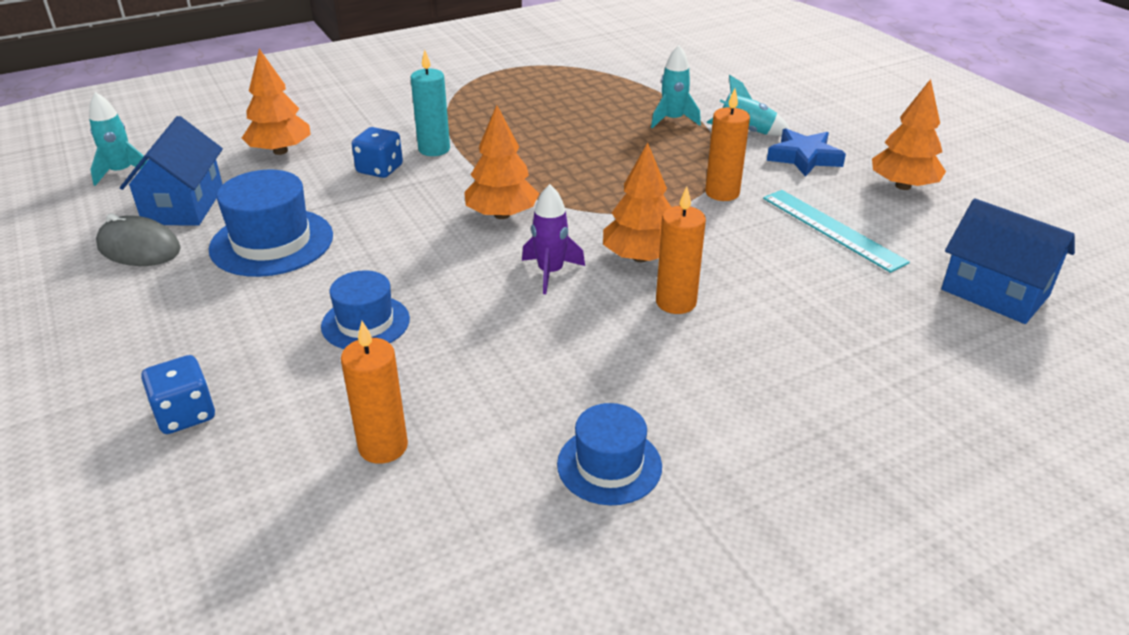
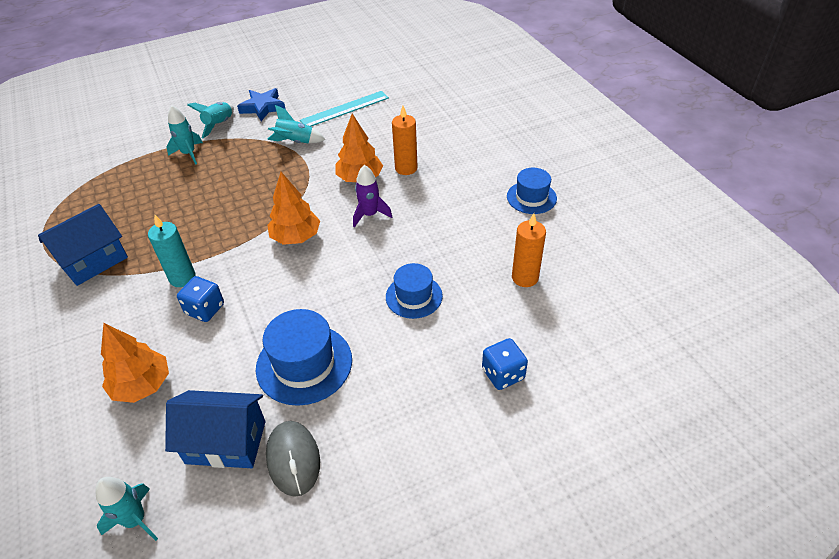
camera: 85 degrees left, 10 degrees up
grey mouse [96,214,181,266] -> grey mouse turned 45 degrees counterclockwise [266,421,320,497]
orange candle [705,89,750,201] -> turquoise rocket [267,105,326,143]
orange tree [872,79,946,190] -> none
blue house [941,198,1075,324] -> blue house moved to [38,204,128,286]

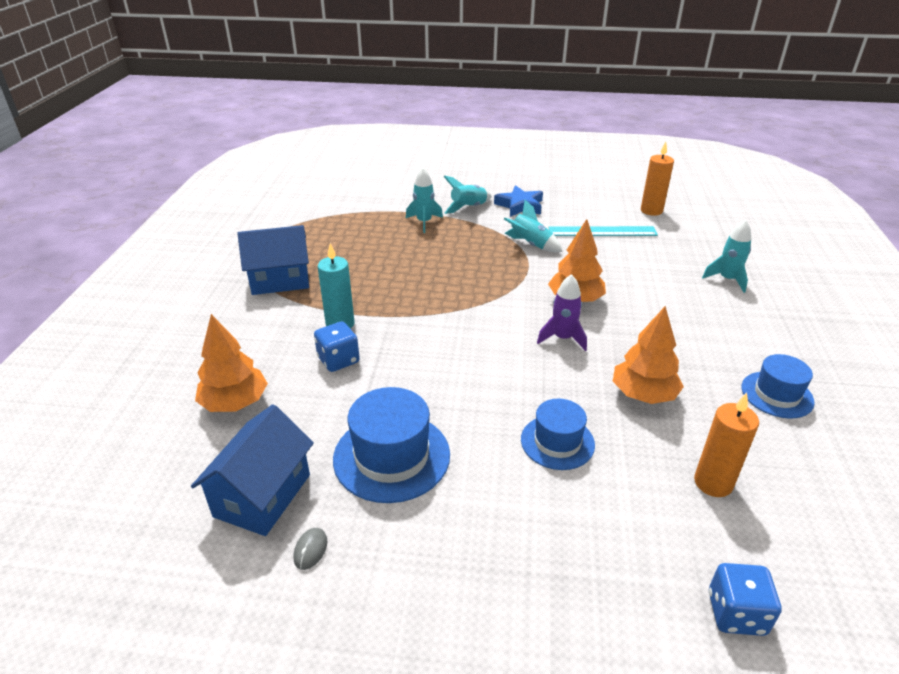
camera: 30 degrees right, 10 degrees down
turquoise rocket [95,477,158,541] -> turquoise rocket moved to [702,220,751,293]
blue house [165,390,265,468] -> blue house turned 75 degrees clockwise [191,404,314,536]
grey mouse [266,421,320,497] -> grey mouse [293,528,327,570], size x0.47
orange tree [267,172,320,245] -> orange tree moved to [613,306,684,404]
orange candle [392,106,418,175] -> orange candle moved to [641,142,674,216]
blue dice [482,338,528,390] -> blue dice moved to [709,563,782,636]

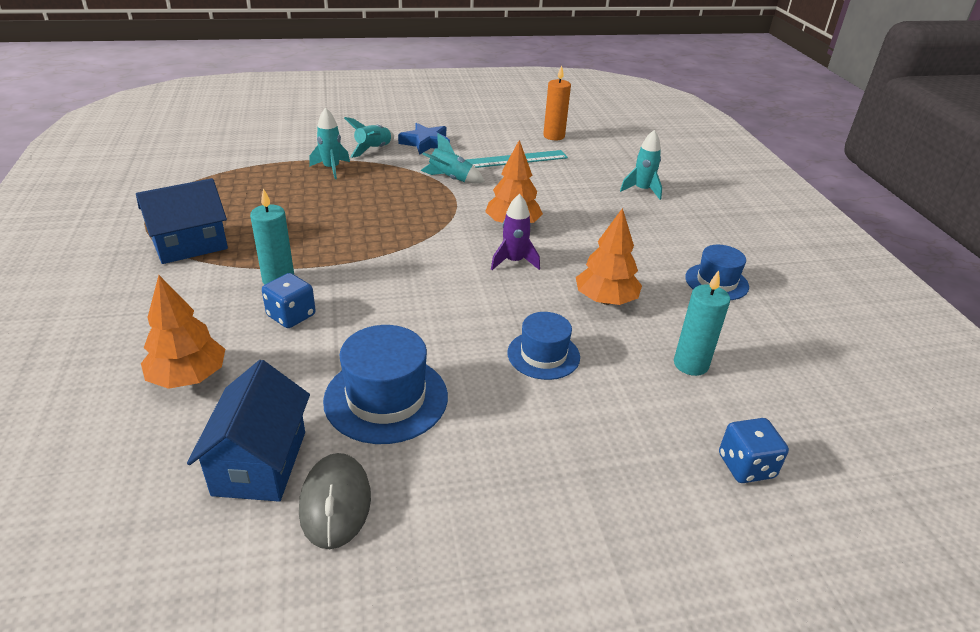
camera: 20 degrees left, 0 degrees up
grey mouse [293,528,327,570] -> grey mouse [299,453,371,549], size x2.15
orange candle [694,393,759,497] -> turquoise candle [674,270,730,376]

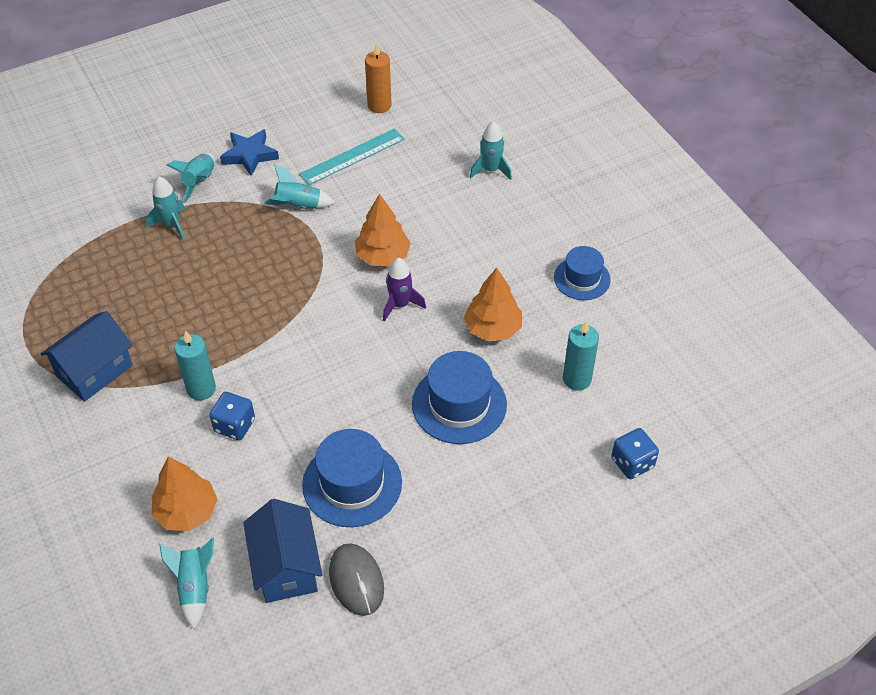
camera: 15 degrees left, 15 degrees up
blue hat [507,312,580,380] -> blue hat [412,351,507,444], size x1.55
none -> turquoise rocket [159,538,214,629]

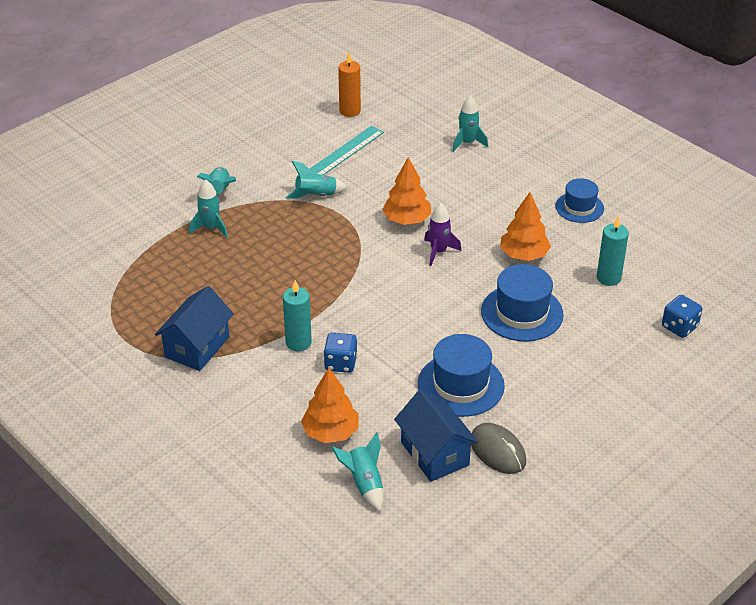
camera: 15 degrees left, 10 degrees down
blue star [220,129,279,176] -> none

